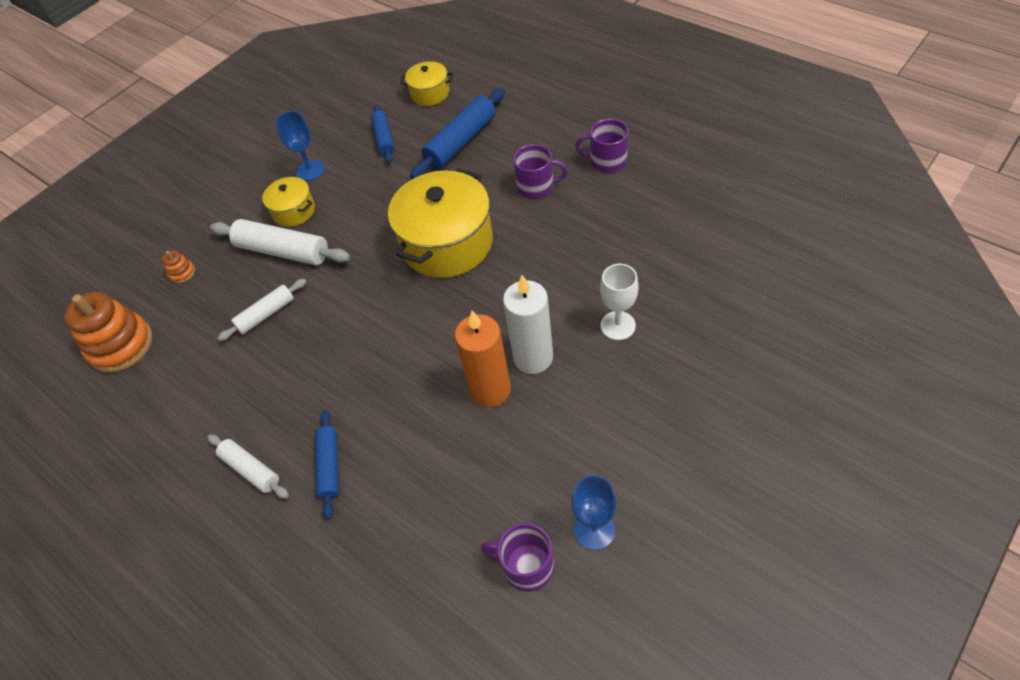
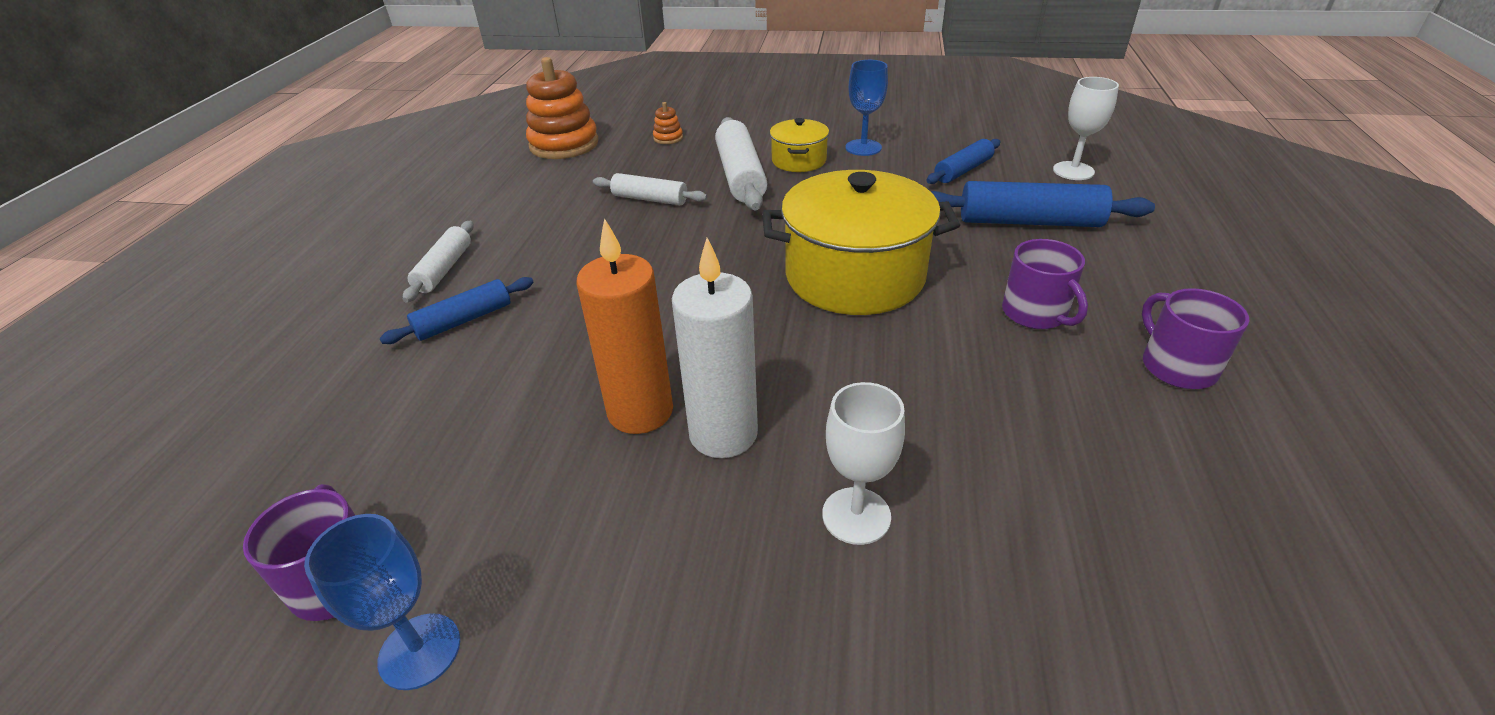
camera: 55 degrees right, 15 degrees down
yellow pot [400,61,453,106] -> white goblet [1053,77,1119,180]

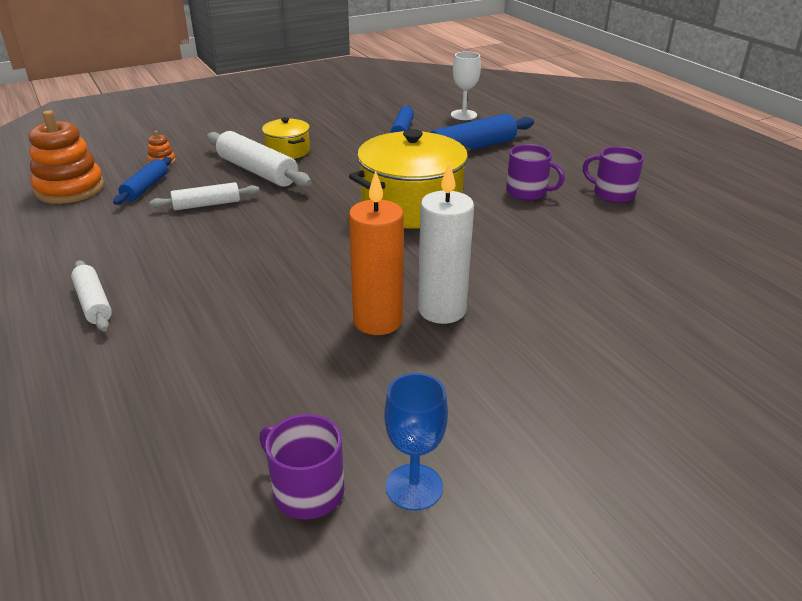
camera: 40 degrees left, 5 degrees down
blue rolling pin [379,277,534,344] -> blue rolling pin moved to [113,157,172,205]
white goblet [822,382,905,545] -> none
blue goblet [846,60,888,156] -> none

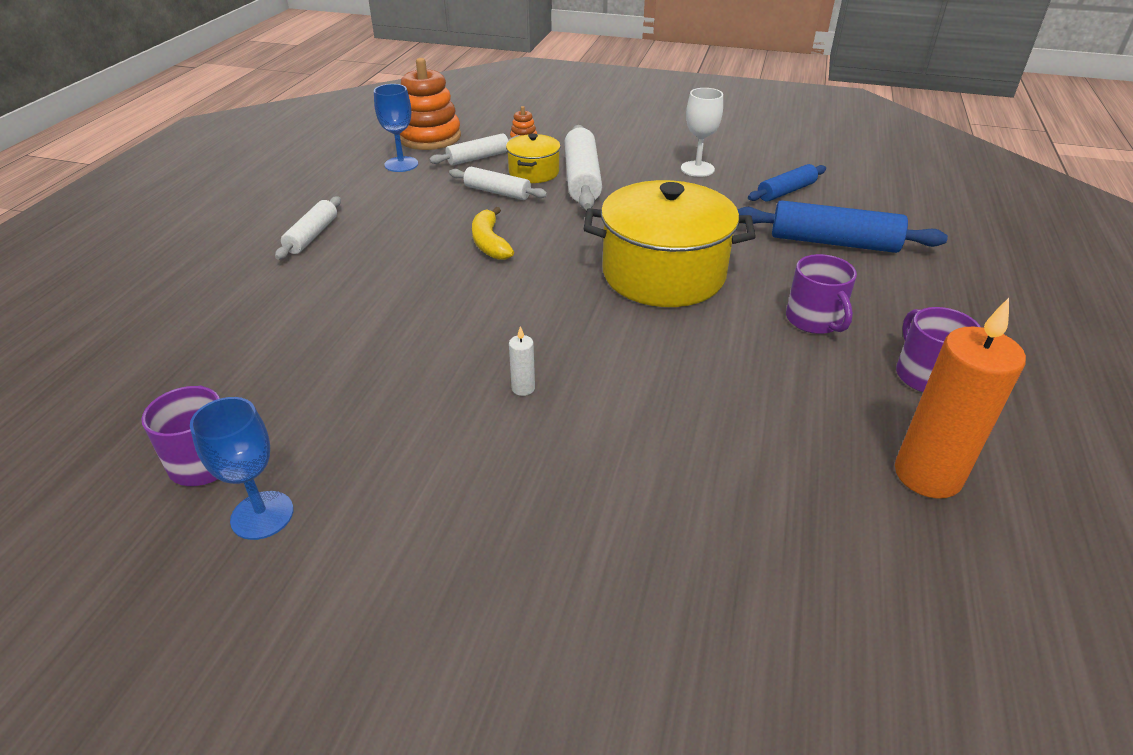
camera: 45 degrees right, 5 degrees up
blue rolling pin [113,157,172,205] -> white rolling pin [429,133,520,165]
yellow pot [262,117,310,159] -> yellow pot moved to [506,133,561,183]
orange candle [349,171,404,335] -> orange candle moved to [895,298,1026,499]
white candle [418,162,474,324] -> white candle [509,326,535,396], size x0.41
white goblet [451,51,481,120] -> white goblet moved to [681,88,723,177]
none -> blue goblet [374,84,418,172]
none -> yellow banana [472,207,514,260]

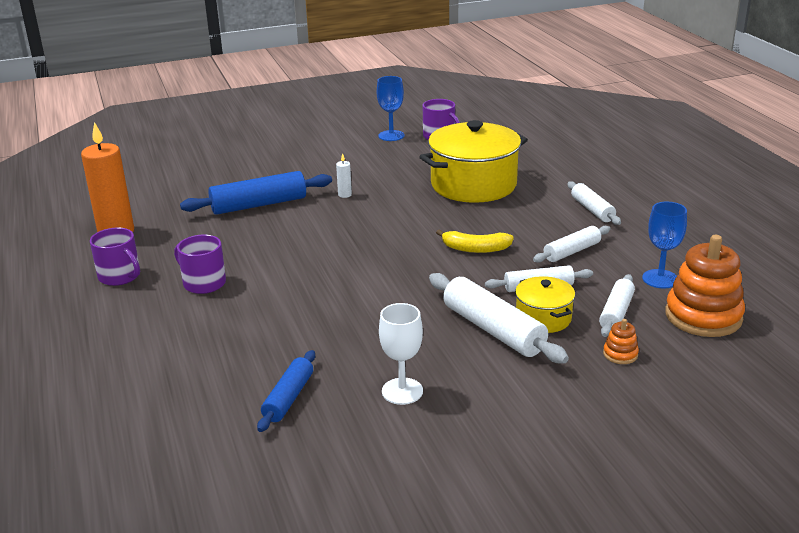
camera: 145 degrees right, 10 degrees down
yellow banana [472,207,514,260] -> yellow banana turned 150 degrees clockwise [436,229,514,253]
yellow pot [584,180,756,307] -> yellow pot moved to [419,120,528,203]
blue rolling pin [737,200,948,253] -> blue rolling pin moved to [180,171,332,215]
none -> white rolling pin [533,226,611,263]

